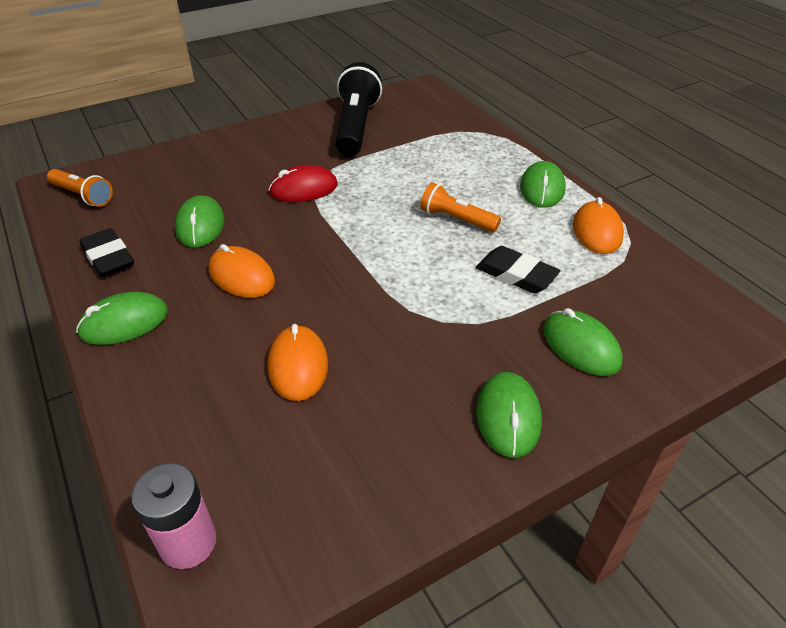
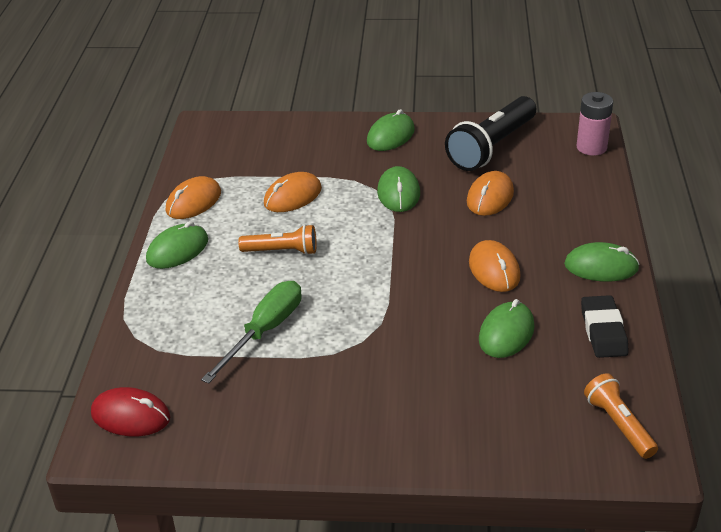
camera: 145 degrees left, 5 degrees down
red mouse [269,165,338,202] -> red mouse moved to [91,387,170,436]
black flashlight [335,62,382,157] -> black flashlight moved to [445,96,536,171]
orange flashlight [420,182,501,232] -> orange flashlight turned 60 degrees counterclockwise [238,224,317,255]
black eraser [476,246,561,293] -> orange mouse [264,172,322,212]
green mouse [543,308,623,376] -> green mouse moved to [377,166,420,212]
none -> green screwdriver [201,281,302,384]

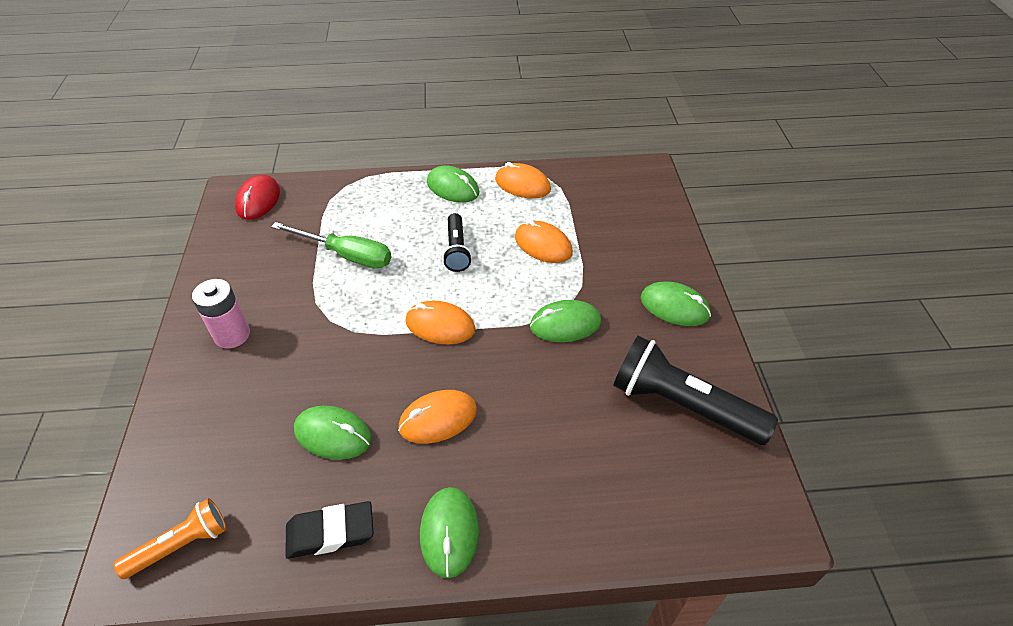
camera: 80 degrees right, 10 degrees up
orange flashlight [238,224,317,255] -> black flashlight [442,213,472,272]
orange mouse [467,171,514,216] -> orange mouse moved to [405,301,475,344]
pink battery [576,92,613,156] -> pink battery moved to [192,279,250,349]

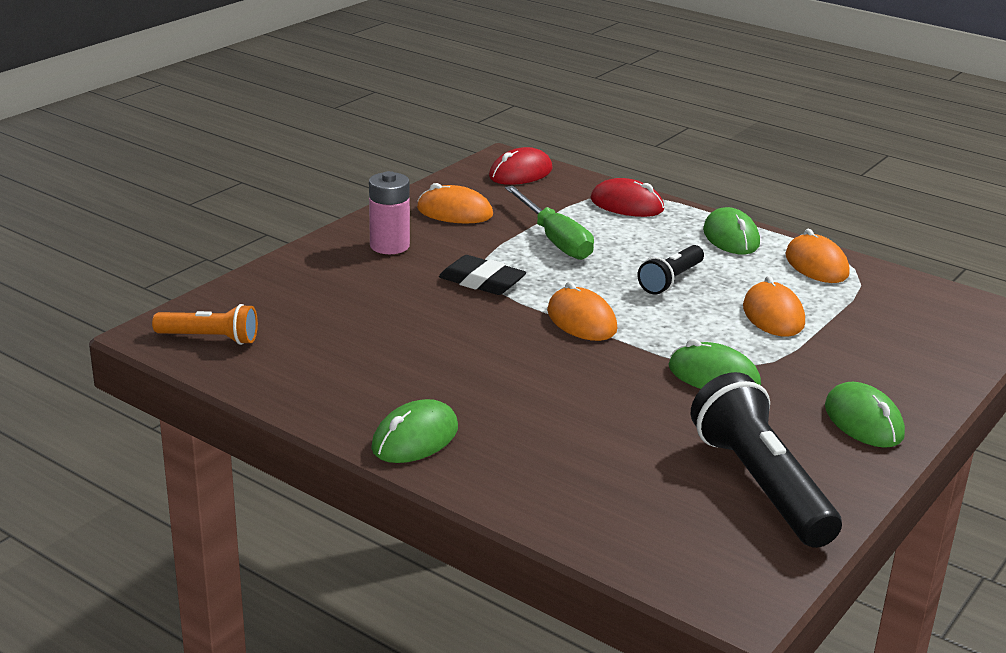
camera: 40 degrees right, 20 degrees down
black eraser [285,501,374,559] -> black eraser moved to [439,255,526,295]
green mouse [294,405,372,460] -> none
orange mouse [398,390,477,444] -> orange mouse moved to [417,183,493,224]
none -> red mouse [590,178,664,217]

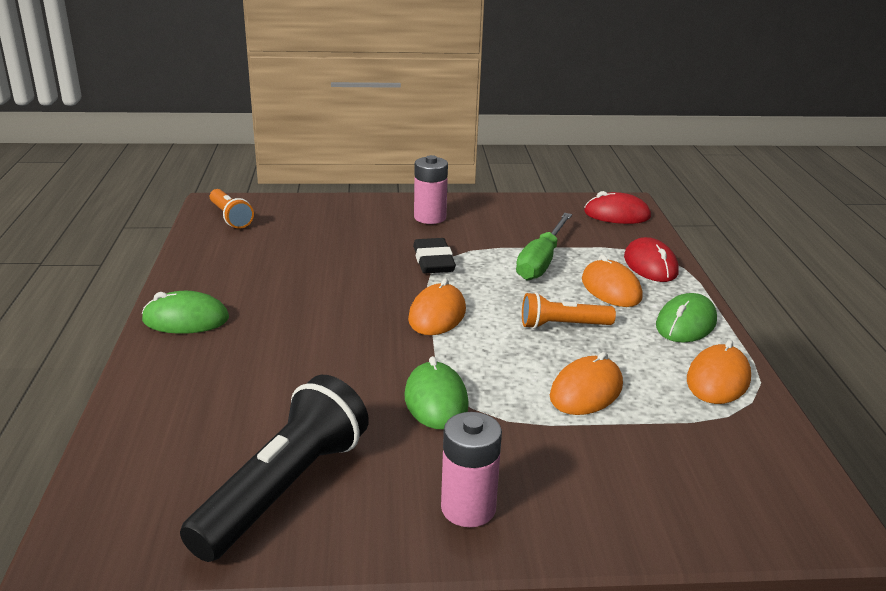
camera: 50 degrees right, 0 degrees up
orange mouse [417,183,493,224] -> orange mouse moved to [582,255,643,307]
black flashlight [637,245,704,294] -> orange flashlight [522,292,616,329]
green mouse [825,382,905,448] -> pink battery [441,412,502,527]

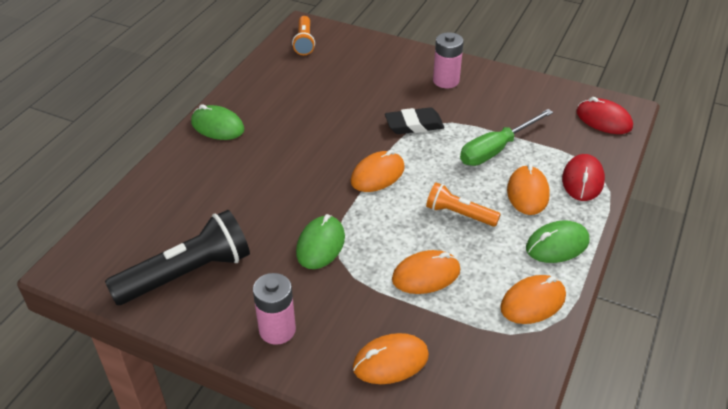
camera: 30 degrees right, 15 degrees up
black eraser [413,238,456,273] -> black eraser turned 60 degrees clockwise [385,108,444,134]
none -> orange mouse [353,333,429,384]

